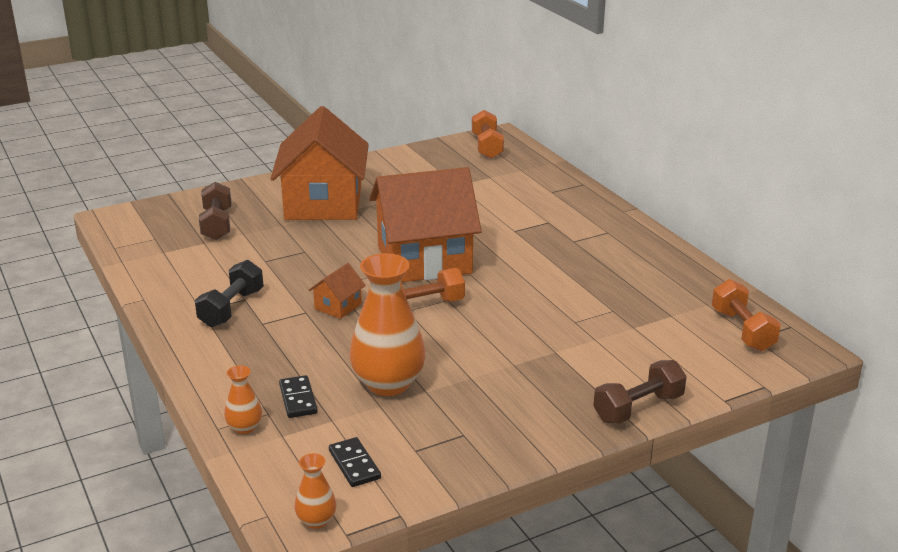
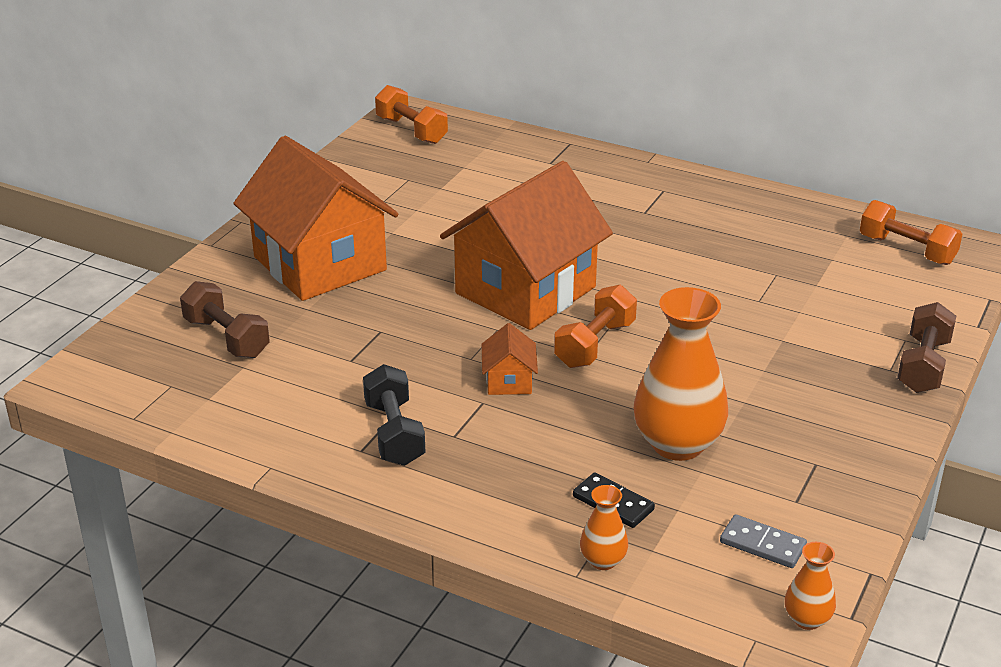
camera: 35 degrees left, 5 degrees up
black domino [329,437,381,487] -> grey domino [720,514,807,568]

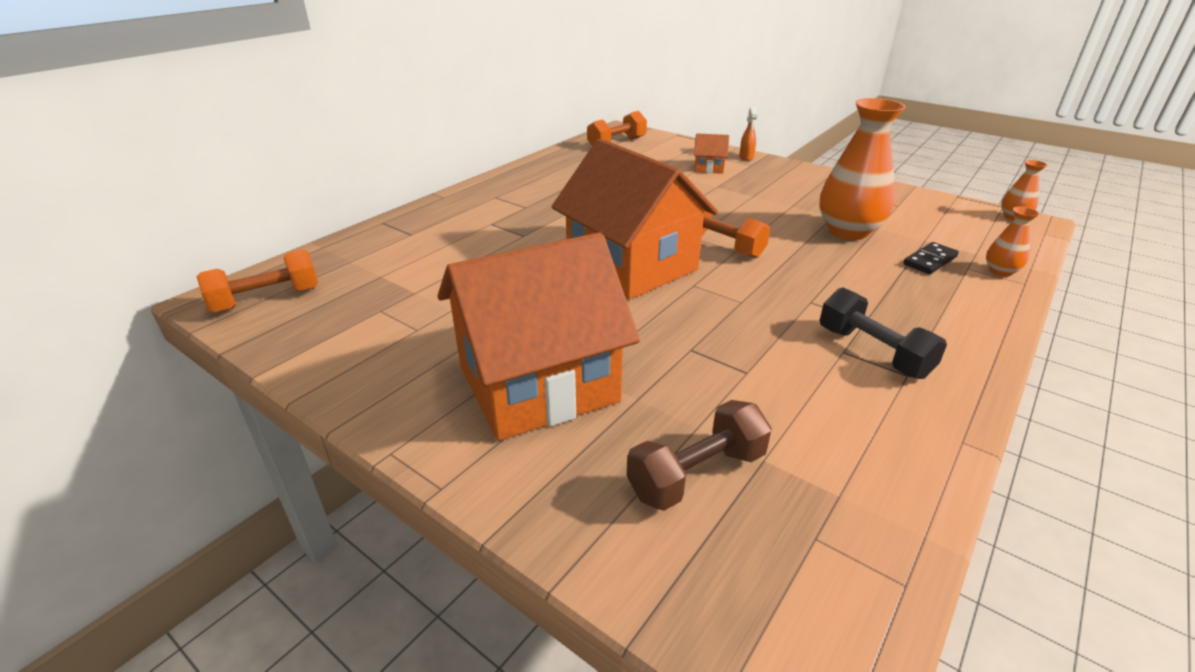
camera: 80 degrees left, 0 degrees up
black dumbbell [363,364,425,466] -> black dumbbell turned 60 degrees clockwise [819,287,947,379]
orange house [482,323,538,395] -> orange house moved to [694,133,729,174]
grey domino [720,514,807,568] -> none
brown dumbbell [897,302,956,393] -> orange spray bottle [739,107,758,161]

